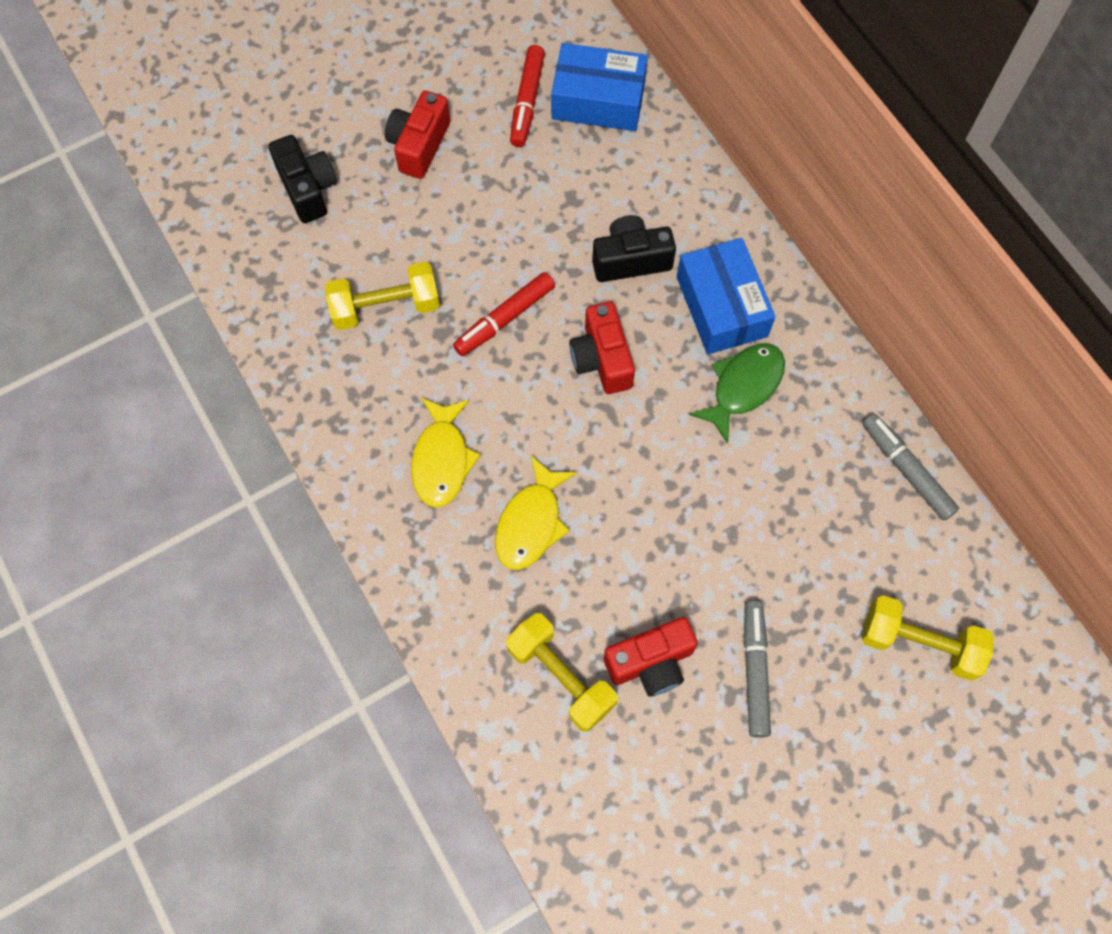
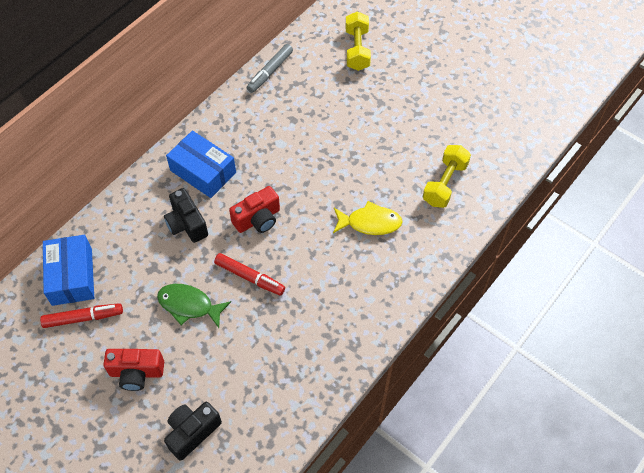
camera: 110 degrees left, 10 degrees down
yellow dumbbell [325,262,440,330] -> none
yellow fish [411,398,481,508] -> none
red camera [604,617,698,697] -> none
blue box [677,238,776,354] -> blue box turned 75 degrees clockwise [166,130,236,198]
green fish [689,344,785,444] -> green fish moved to [157,284,231,328]
grey marker [744,601,771,737] -> none

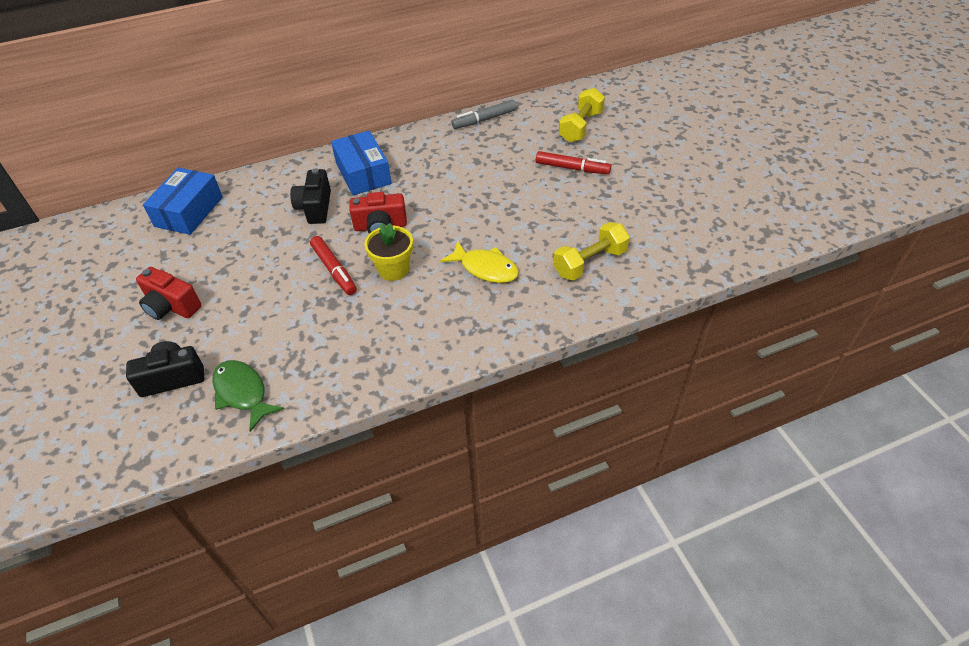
camera: 30 degrees right, 10 degrees down
red marker [40,303,123,328] -> red marker moved to [536,151,611,174]
green fish [157,284,231,328] -> green fish moved to [212,360,284,432]
none -> yellow flower pot [365,223,413,281]

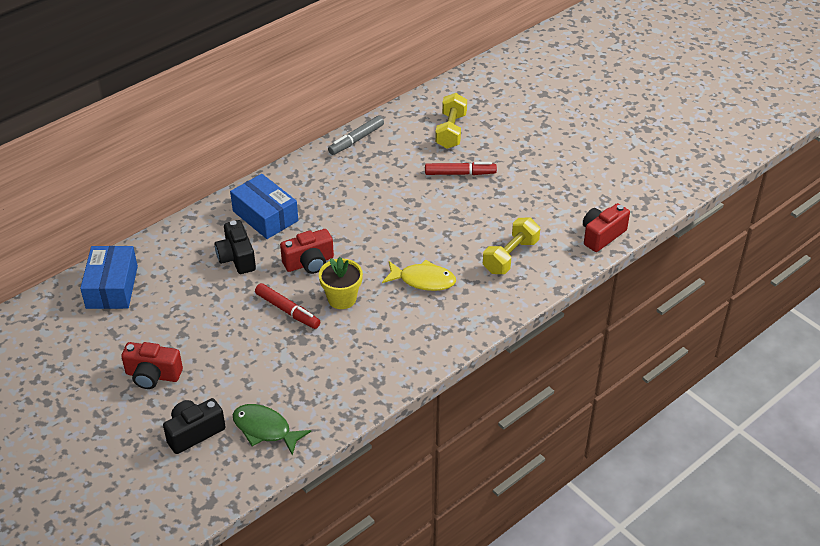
camera: 20 degrees left, 5 degrees down
none -> red camera [583,203,630,252]

